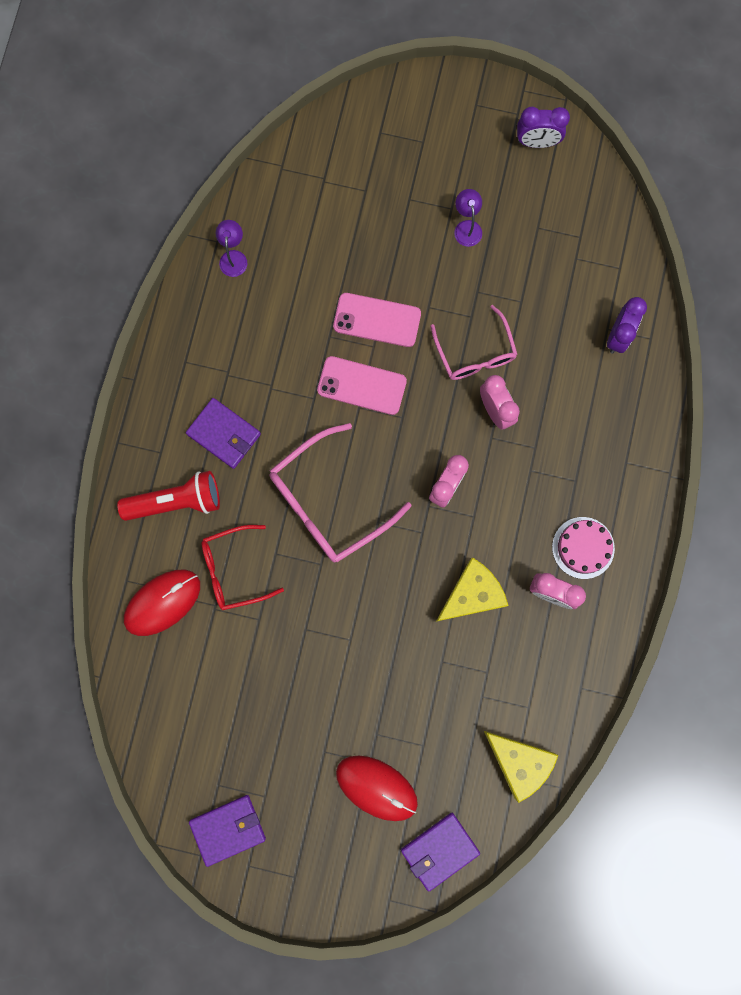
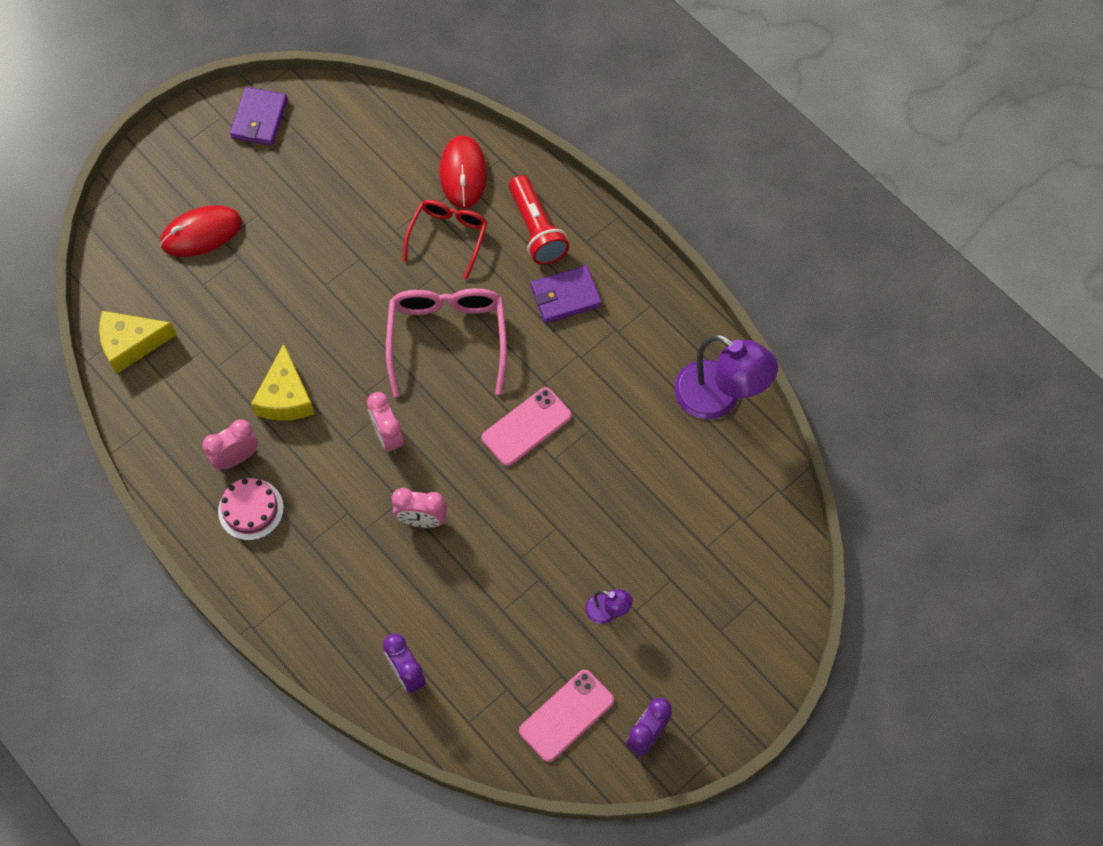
camera: 125 degrees right, 15 degrees down
red flashlight [117,471,220,521] -> red flashlight turned 45 degrees counterclockwise [509,175,569,265]
purple lamp [216,220,247,277] -> purple lamp [674,334,778,419], size x2.21
pink phone [333,293,421,347] -> pink phone moved to [519,670,614,762]
purple wallet [401,813,480,892] -> none
pink glasses [431,305,518,380] -> none

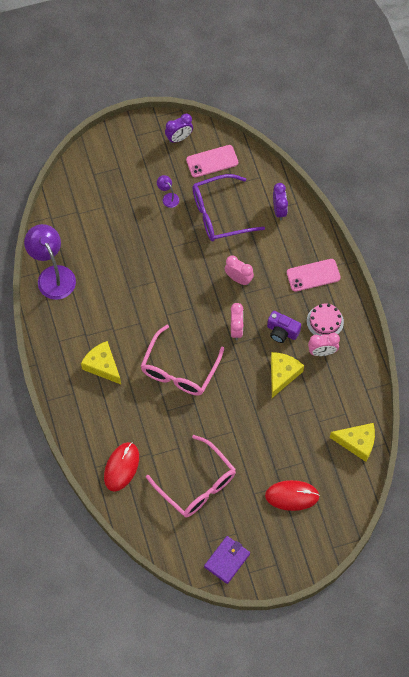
camera: 155 degrees left, 0 degrees up
red glasses [403,200,488,280] -> none
pink phone [481,387,572,466] -> pink phone moved to [287,259,341,292]
red flashlight [509,175,569,265] -> none
purple wallet [531,265,602,323] -> yellow cheese [81,341,121,384]
none -> pink glasses [146,435,236,517]
none -> purple glasses [192,174,265,241]
none -> purple camera [267,311,301,343]

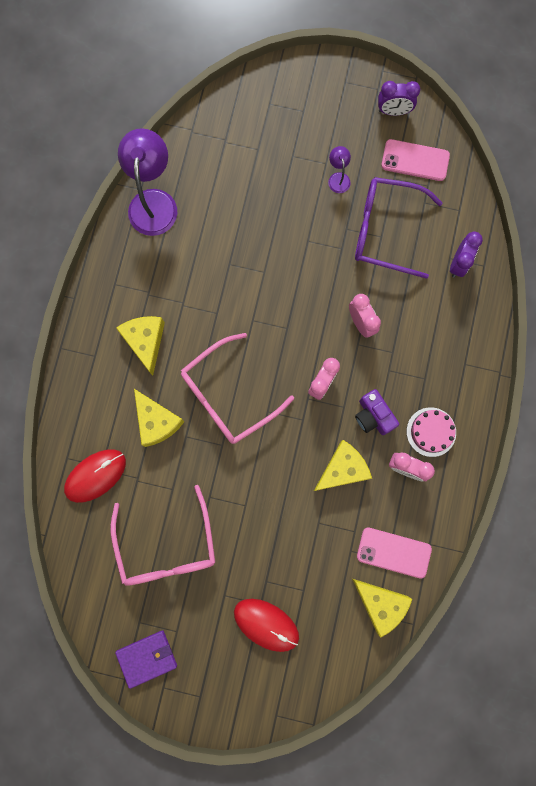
camera: 30 degrees right, 15 degrees up
pink phone [287,259,341,292] -> pink phone moved to [357,527,432,579]
none -> yellow cheese [134,389,185,447]

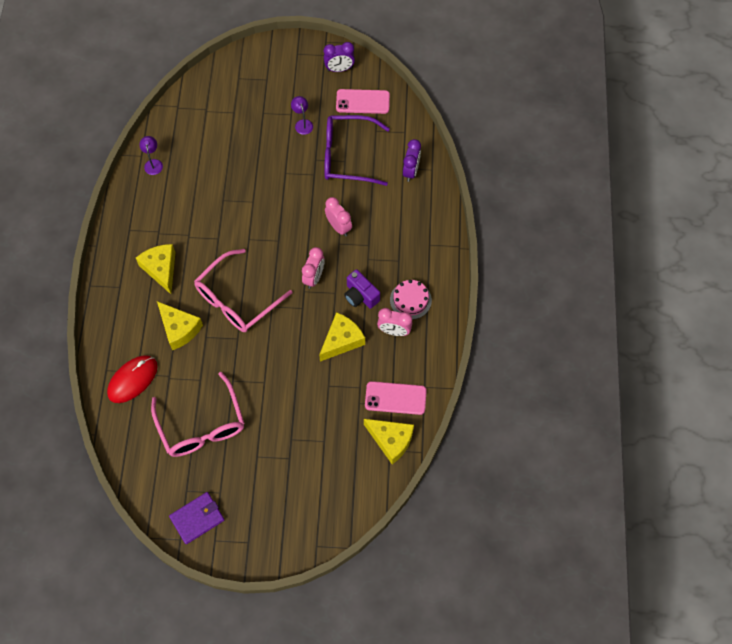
camera: 10 degrees left, 15 degrees down
purple lamp [118,128,177,236] -> purple lamp [139,136,163,175], size x0.45
red mouse [234,599,299,652] -> none

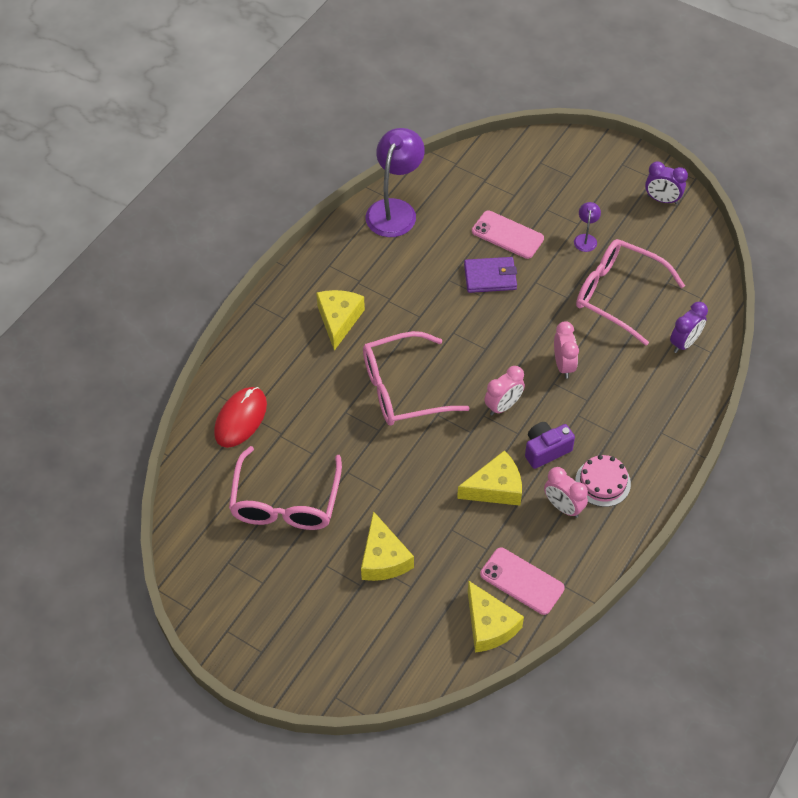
camera: 30 degrees right, 10 degrees down
red mouse [107,355,158,403] -> red mouse turned 45 degrees counterclockwise [214,387,267,448]
purple lamp [139,136,163,175] -> purple lamp [366,128,425,237], size x2.21
yellow cheese [157,301,203,350] -> yellow cheese moved to [361,511,414,581]
purple wallet [169,492,224,544] -> purple wallet moved to [464,257,517,293]
purple glasses [324,115,390,186] -> pink glasses [576,239,685,345]
pink phone [336,89,390,114] -> pink phone moved to [472,211,544,259]
purple camera [344,269,380,309] -> purple camera turned 75 degrees clockwise [525,422,575,469]

